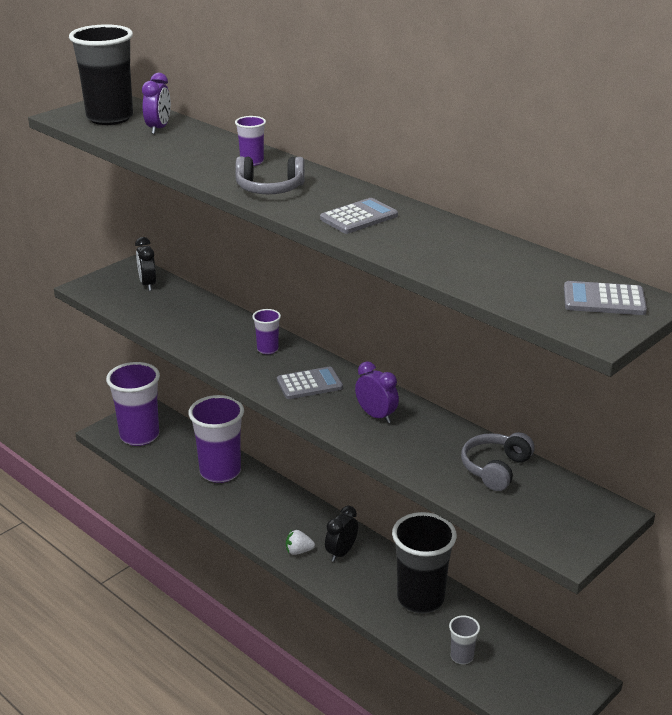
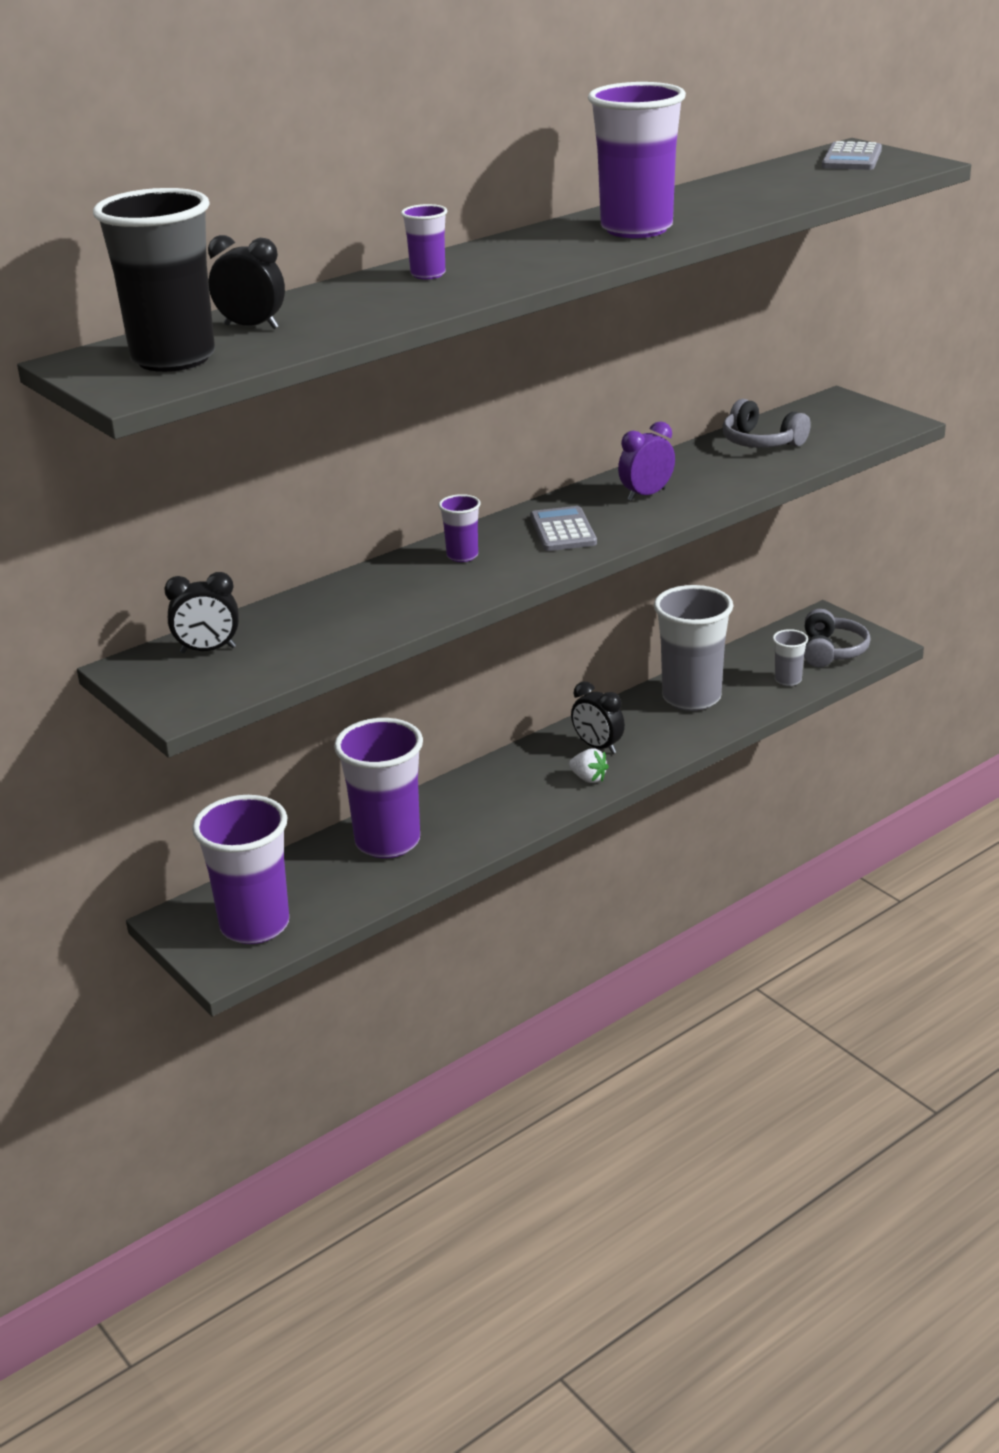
camera: 80 degrees left, 0 degrees up
purple clock [142,73,171,134] -> black clock [208,235,285,329]
grey headphones [235,156,305,194] -> grey headphones moved to [804,609,871,667]
white strawberry [286,530,315,555] -> white strawberry turned 60 degrees counterclockwise [569,749,609,783]
grey calculator [320,198,398,234] -> purple cup [588,82,686,238]
black cup [392,512,457,613] -> grey cup [654,585,733,711]

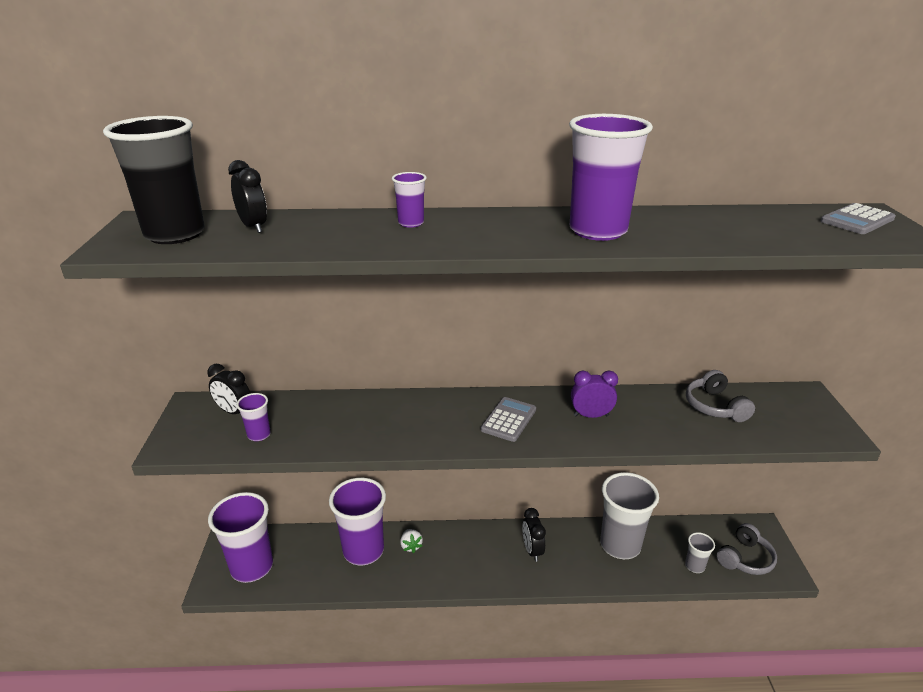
camera: 35 degrees right, 0 degrees up
purple cup [439,494,481,562] -> purple cup moved to [236,393,271,441]
white strawberry [569,749,609,783] -> white strawberry moved to [400,529,423,553]

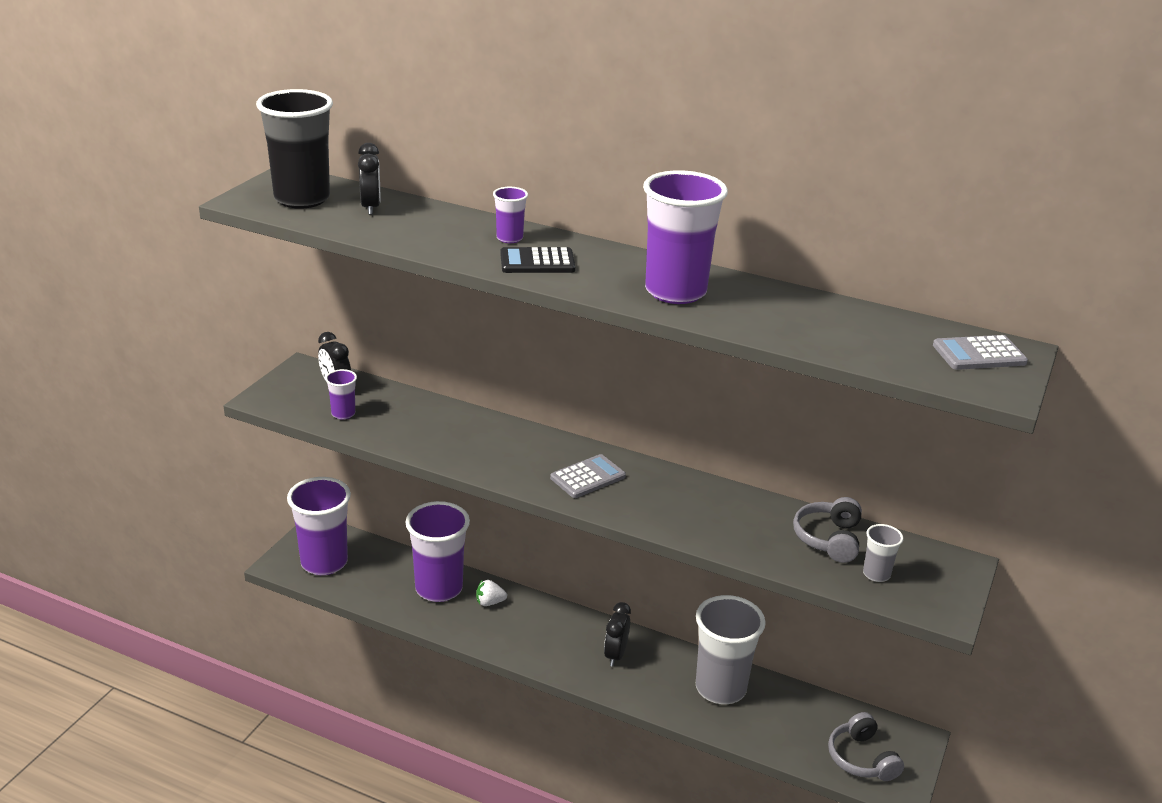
camera: 25 degrees right, 0 degrees up
white strawberry [400,529,423,553] -> white strawberry turned 75 degrees clockwise [476,580,507,606]
purple clock [571,370,618,418] -> none
grey cup [685,532,715,573] -> grey cup moved to [863,524,903,582]
grey headphones [717,523,777,575] -> grey headphones turned 90 degrees clockwise [828,712,904,781]
none -> black calculator [500,247,575,273]

